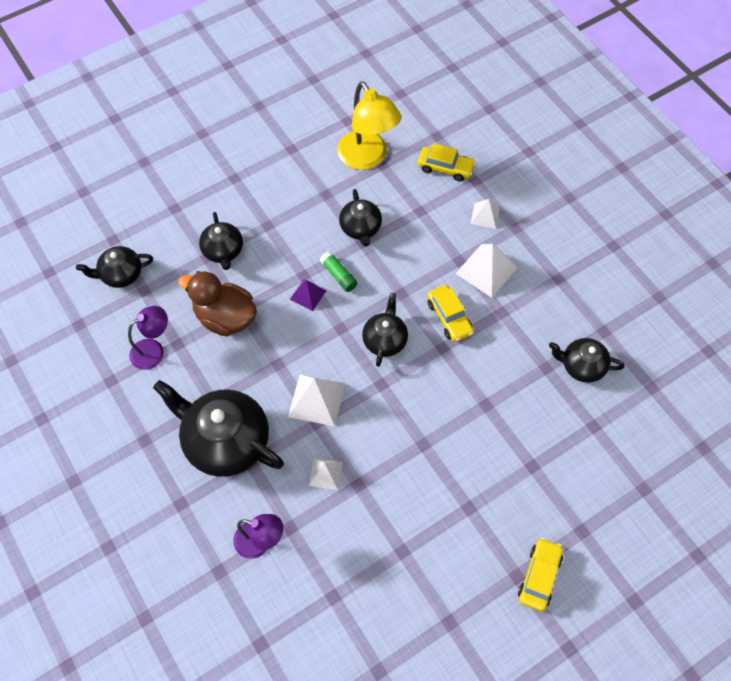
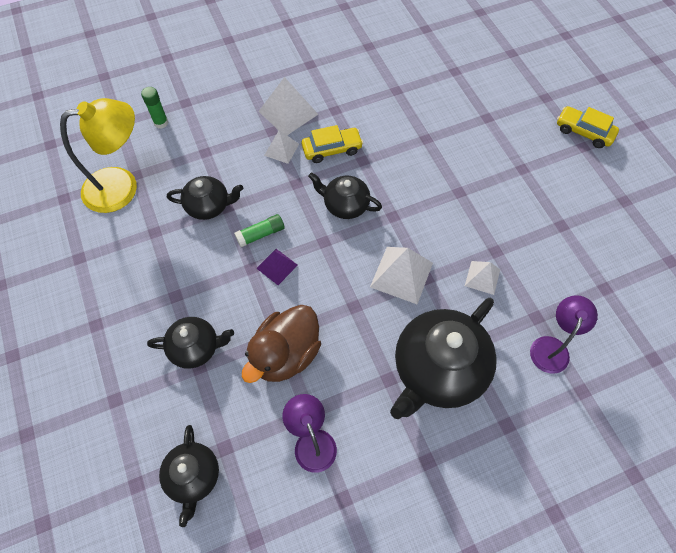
camera: 80 degrees left, 0 degrees up
yellow car [418,143,476,182] -> green glue stick [141,87,168,129]
white pyramid [471,199,500,229] -> white pyramid moved to [264,130,299,164]
black teapot [549,338,625,383] -> none

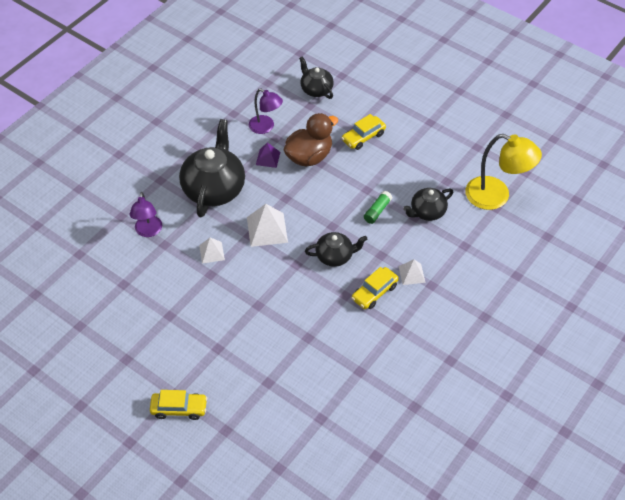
camera: 150 degrees right, 10 degrees down
yellow lamp [60,98,137,213] -> yellow lamp turned 105 degrees counterclockwise [465,134,542,210]
green glue stick [141,87,168,129] -> none
black teapot [147,317,234,369] -> yellow car [341,114,386,150]
brown duck [242,305,321,383] -> brown duck turned 45 degrees clockwise [284,113,338,167]
purple pyramid [256,249,298,285] -> purple pyramid moved to [256,143,280,168]
white pyramid [258,77,318,135] -> none

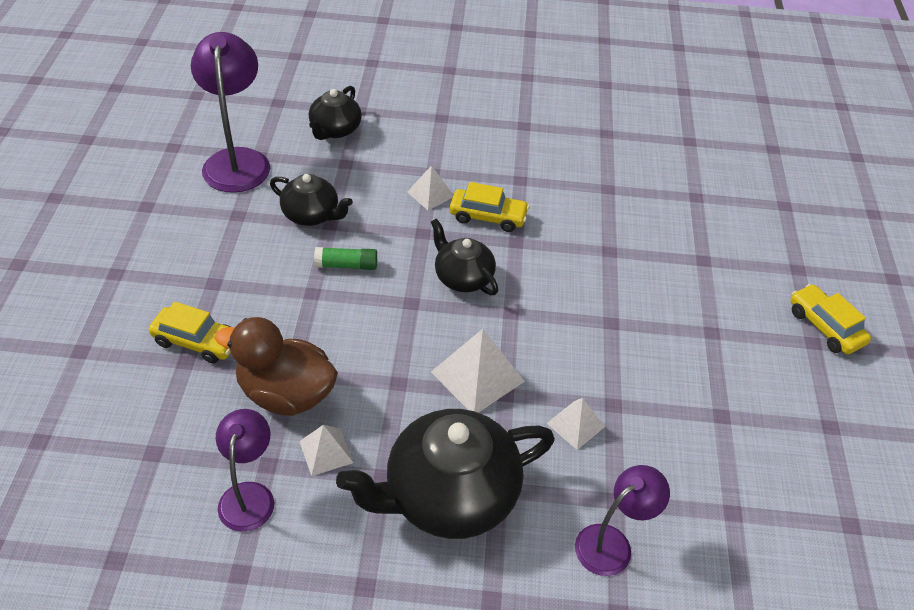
camera: 125 degrees left, 5 degrees down
purple pyramid [256,143,280,168] -> white pyramid [299,425,354,476]
black teapot [299,56,334,99] -> black teapot moved to [309,86,362,140]
yellow lamp [465,134,542,210] -> purple lamp [191,32,270,193]

